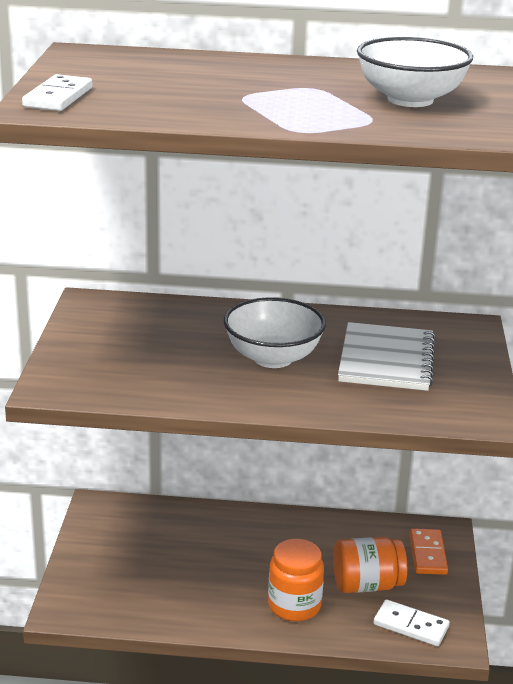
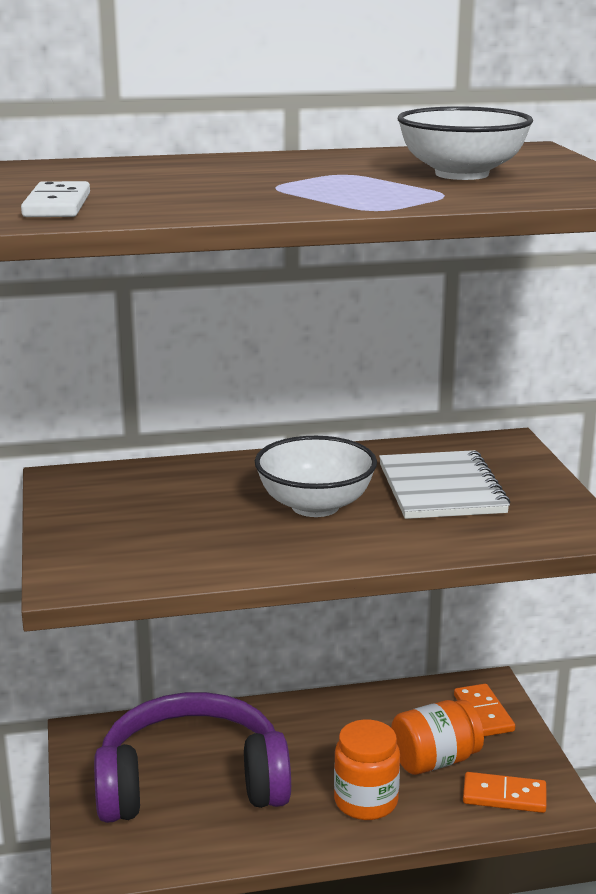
camera: 15 degrees left, 5 degrees down
white domino [374,599,450,646] -> orange domino [463,772,547,813]
none -> purple headphones [94,692,291,823]

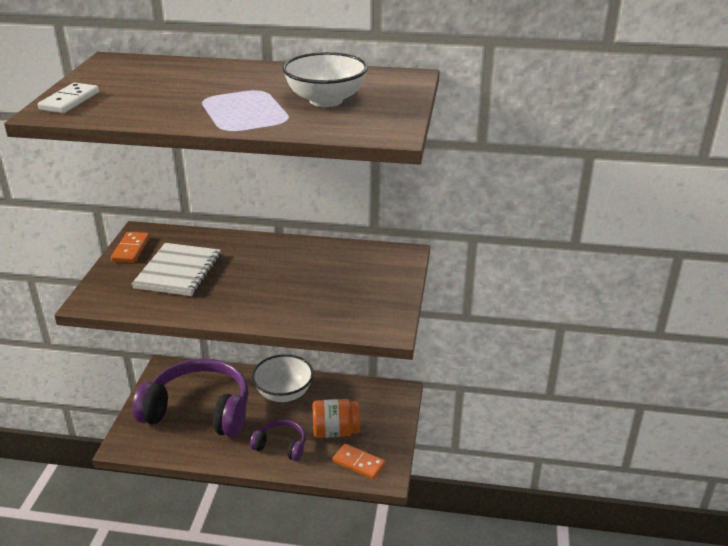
camera: 20 degrees right, 10 degrees up
white bowl [255,436,377,517] -> white bowl moved to [252,354,314,402]
orange jar [334,720,400,820] -> purple headphones [250,419,306,461]
white notebook [379,450,510,519] -> white notebook moved to [132,243,221,296]
orange domino [454,684,515,736] -> orange domino moved to [111,232,150,263]

